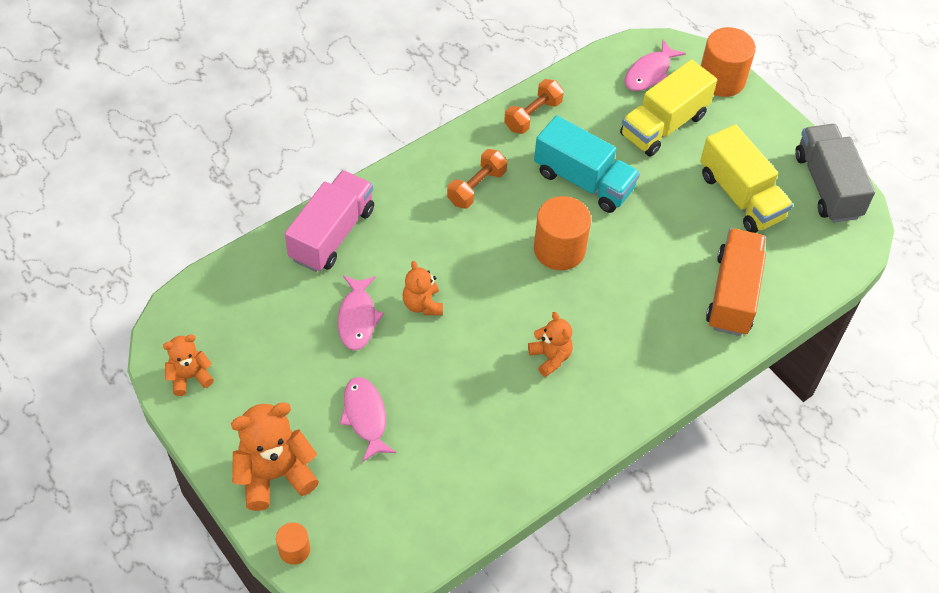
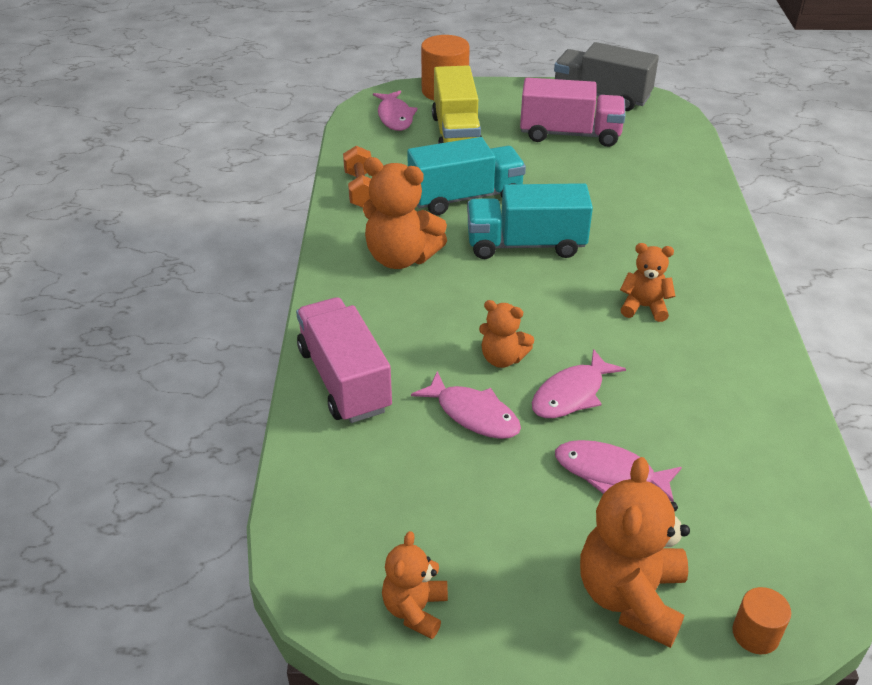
camera: 50 degrees left, 15 degrees down
orange dumbbell [447,149,508,208] -> orange teddy bear [363,157,447,269]
orange cylinder [534,196,591,270] -> turquoise truck [467,183,593,259]
yellow truck [700,124,793,233] -> pink truck [520,78,625,147]
orange truck [706,228,766,336] -> none
none -> pink fish [532,349,626,418]

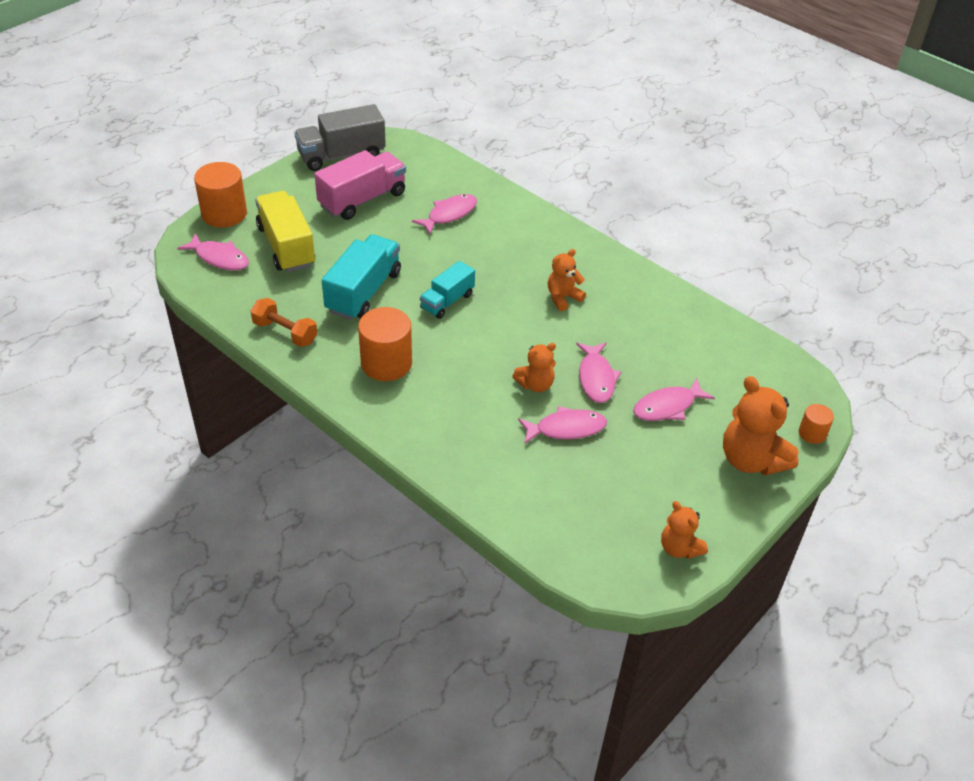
camera: 50 degrees left, 5 degrees up
pink truck [296,297,392,423] -> none
orange teddy bear [363,157,447,269] -> orange cylinder [358,307,412,381]
yellow truck [432,65,482,144] -> yellow truck turned 150 degrees counterclockwise [255,191,315,272]
turquoise truck [467,183,593,259] -> turquoise truck [420,261,475,319], size x0.61
none -> pink fish [412,194,477,234]

